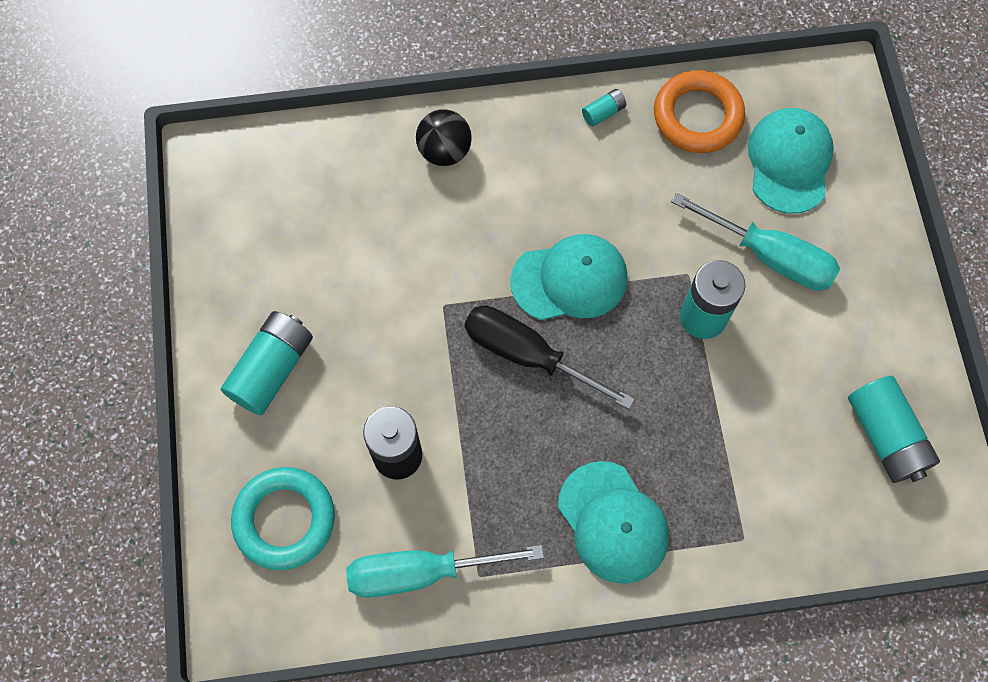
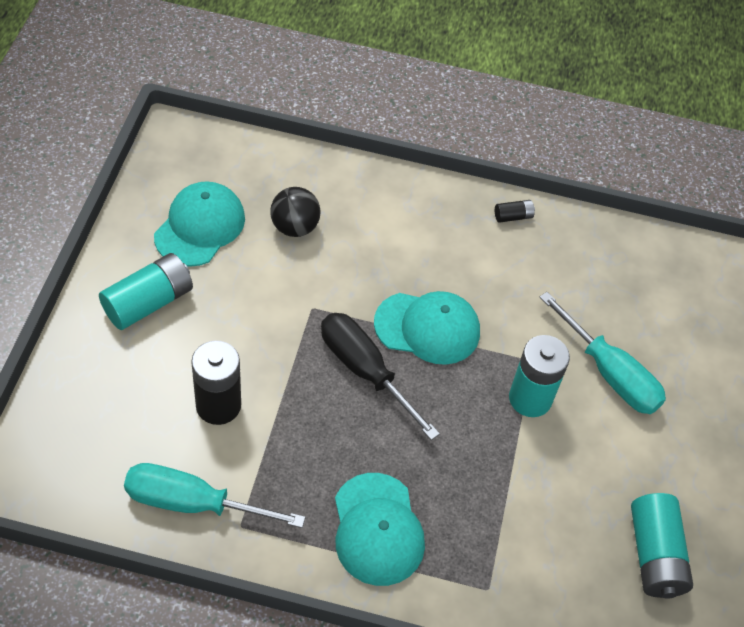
camera: 15 degrees right, 15 degrees down
turquoise ring [231,467,335,570] -> none
black ball [416,110,472,166] -> black ball moved to [270,187,321,237]
turquoise battery [582,89,626,127] -> black battery [495,200,535,223]
orange ring [654,70,745,153] -> none
turquoise cap [748,108,834,214] -> turquoise cap moved to [154,181,245,267]

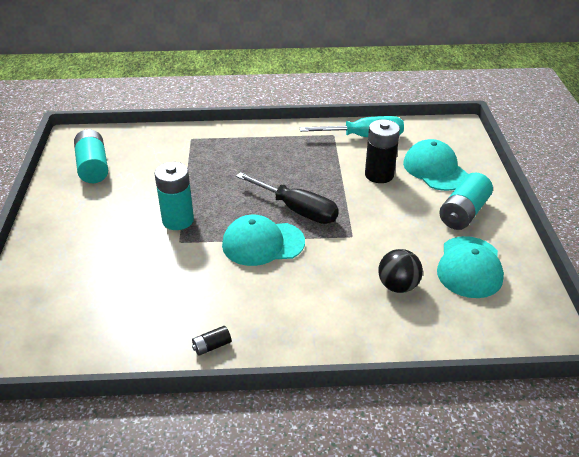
camera: 170 degrees right, 15 degrees down
turquoise cap [335,473,425,586] -> turquoise cap moved to [403,139,468,191]
turquoise screwdriver [539,292,666,414] -> none

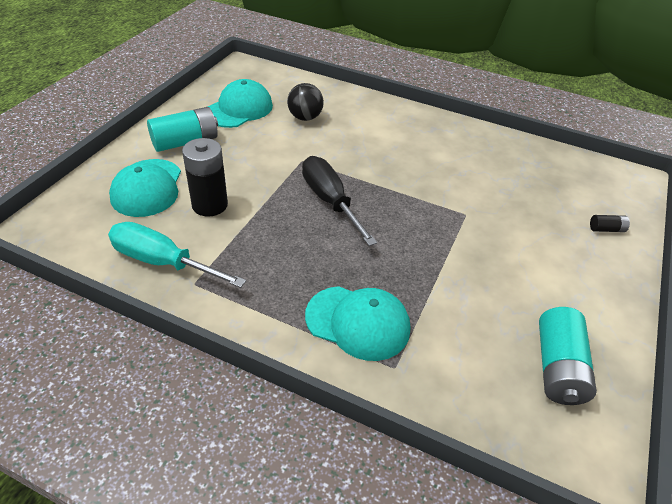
camera: 155 degrees left, 5 degrees up
turquoise battery [155,162,194,230] -> none
black battery [192,326,231,356] -> black battery moved to [590,215,630,232]
turquoise cap [222,215,305,266] -> turquoise cap moved to [305,286,410,361]

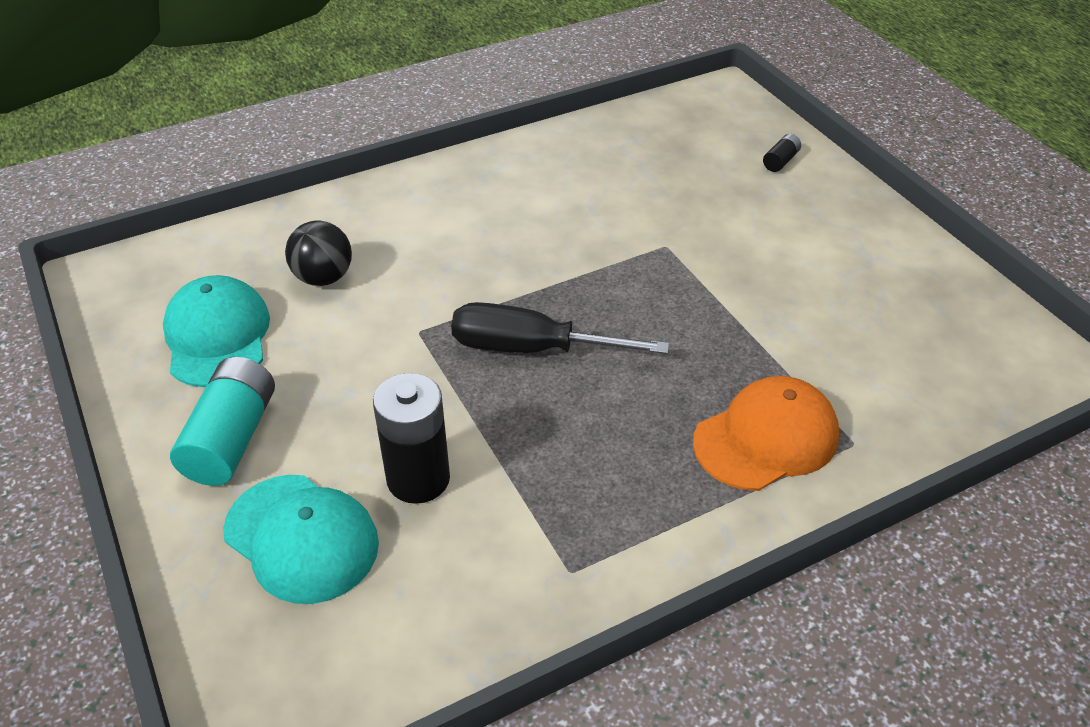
camera: 50 degrees left, 0 degrees up
turquoise screwdriver [108,222,246,288] -> none
turquoise cap [305,286,410,361] -> orange cap [693,376,839,491]
turquoise battery [539,307,597,405] -> none

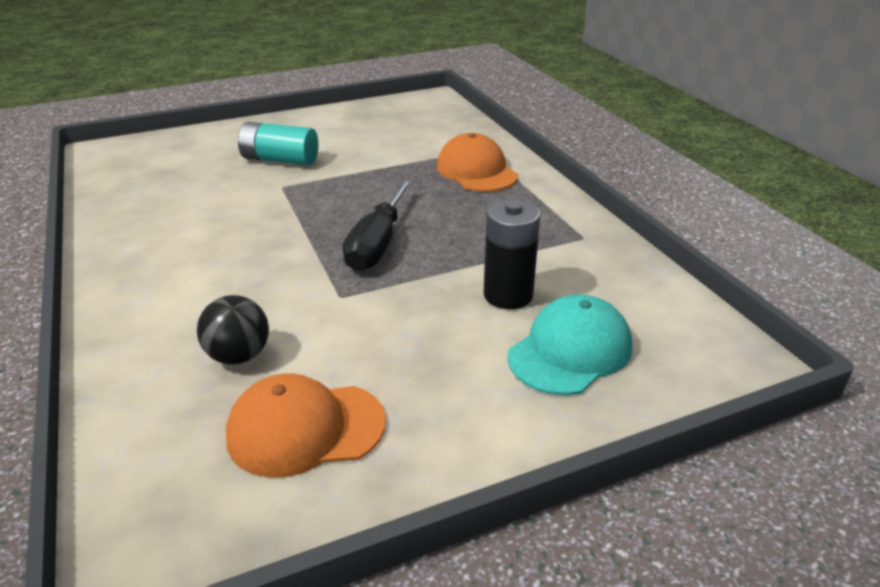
camera: 85 degrees left, 10 degrees down
turquoise cap [163,275,270,387] -> orange cap [226,373,386,478]
turquoise battery [170,357,275,486] -> turquoise battery moved to [238,122,318,166]
black battery [763,134,801,172] -> none

